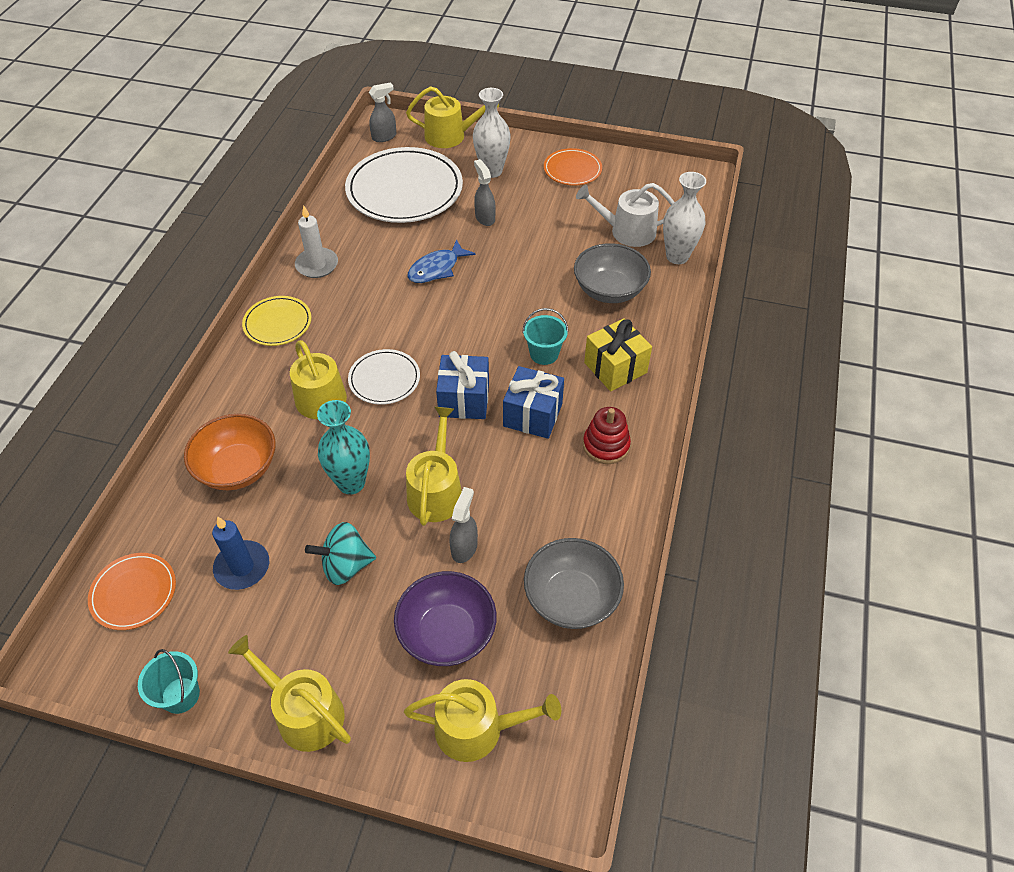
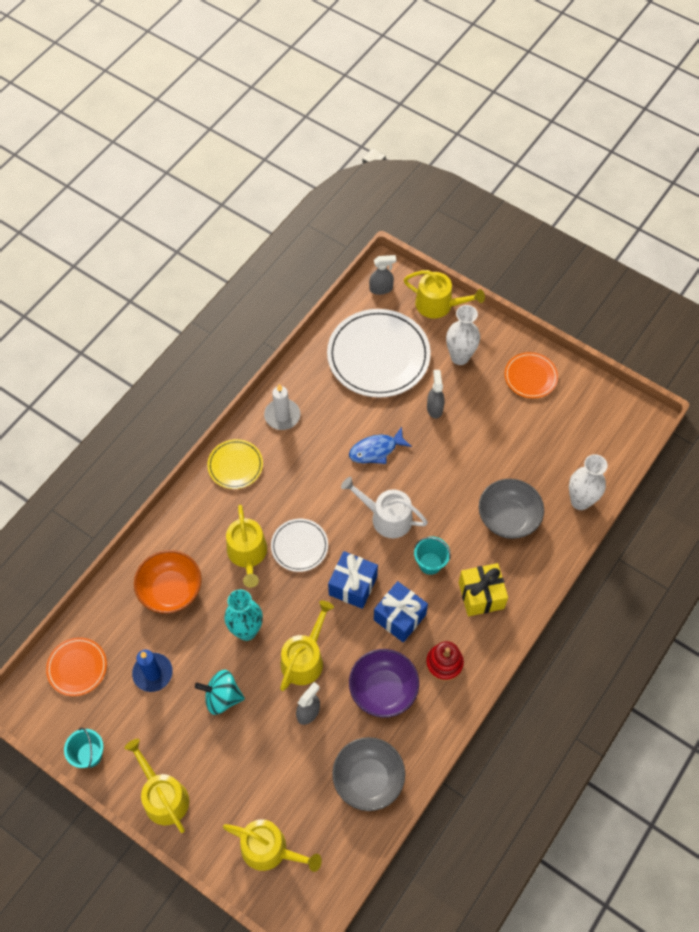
camera: 20 degrees right, 10 degrees up
purple bowl [394,571,497,666] -> purple bowl moved to [349,649,419,718]
white watering can [576,183,674,247] -> white watering can moved to [341,477,428,538]

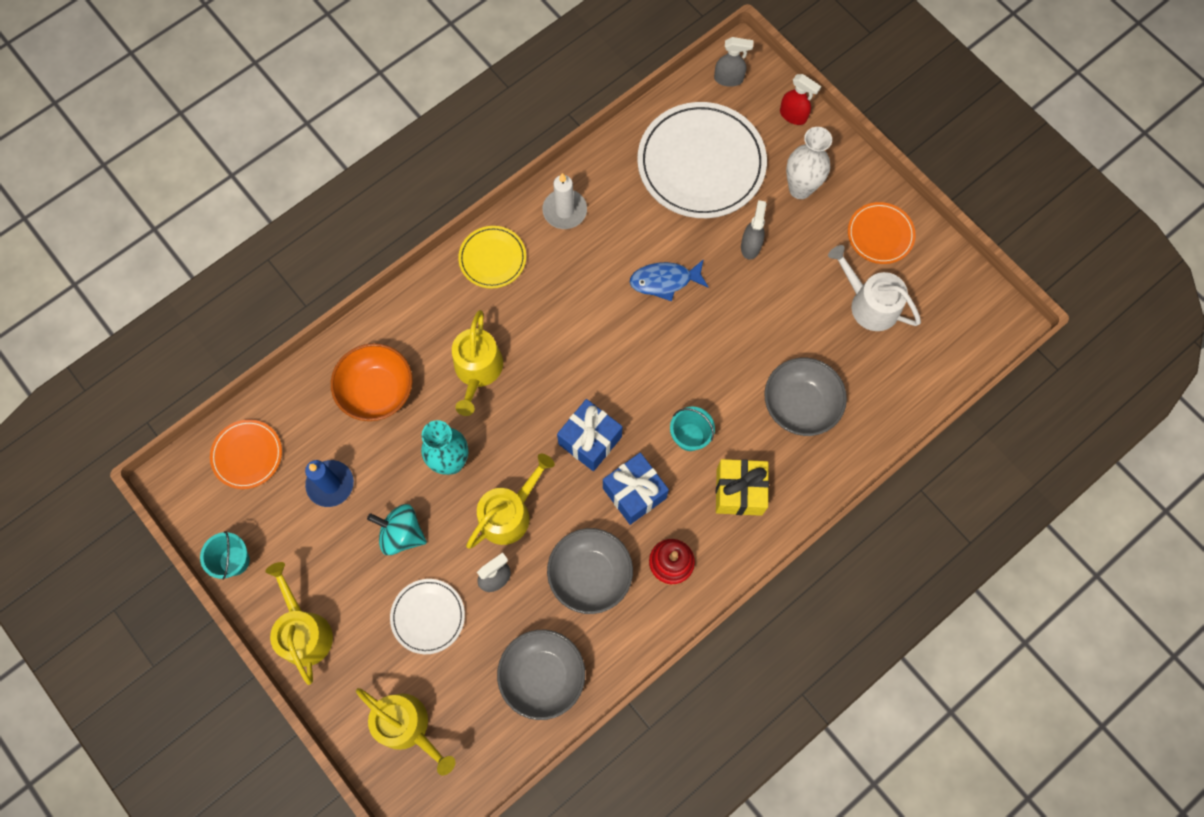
camera: 15 degrees right, 10 degrees up
white plate [271,519,328,572] -> white plate moved to [390,579,465,654]
white watering can [341,477,428,538] -> white watering can moved to [828,245,921,331]
purple bowl [349,649,419,718] -> grey bowl [547,528,633,614]
yellow watering can [403,270,485,319] -> red spray bottle [780,74,821,125]
white vase [569,454,608,510] -> none

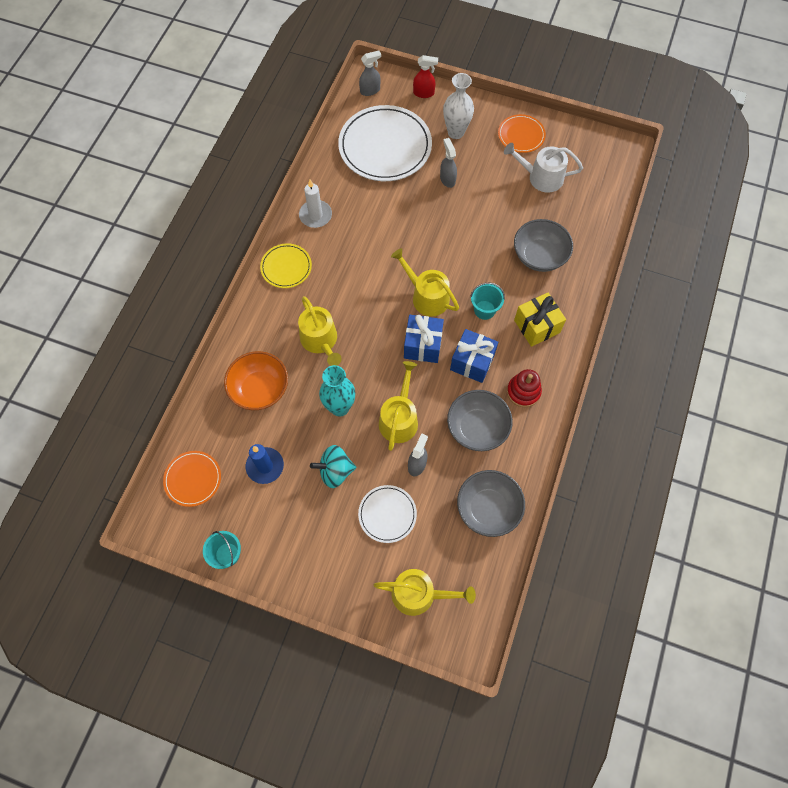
camera: 30 degrees left, 5 degrees down
yellow watering can [266,562,333,685] -> yellow watering can moved to [391,248,459,317]
blue fish [630,259,709,302] -> none

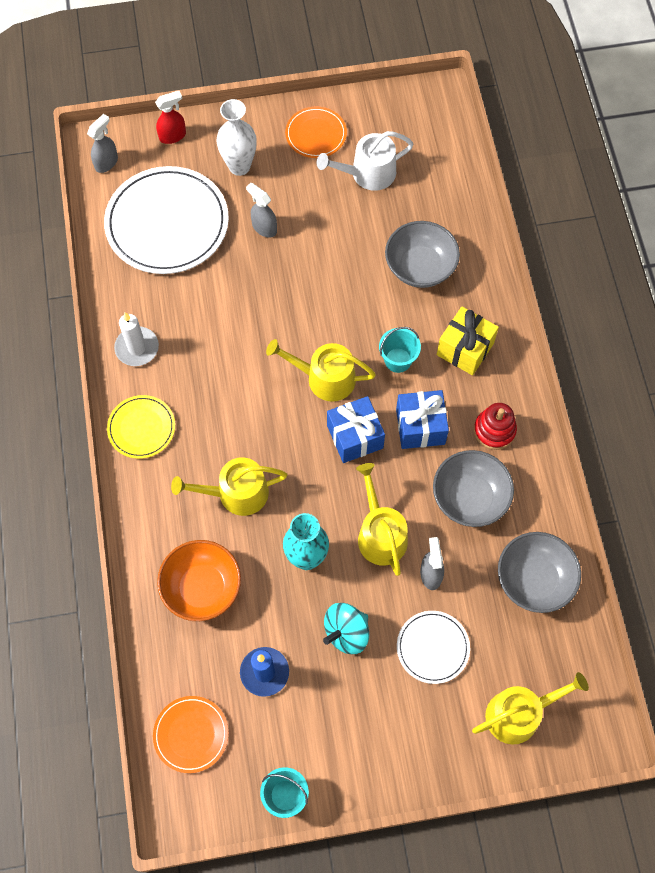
camera: 30 degrees left, 0 degrees up
yellow watering can [298,296,342,366] -> yellow watering can turned 135 degrees clockwise [171,457,287,516]

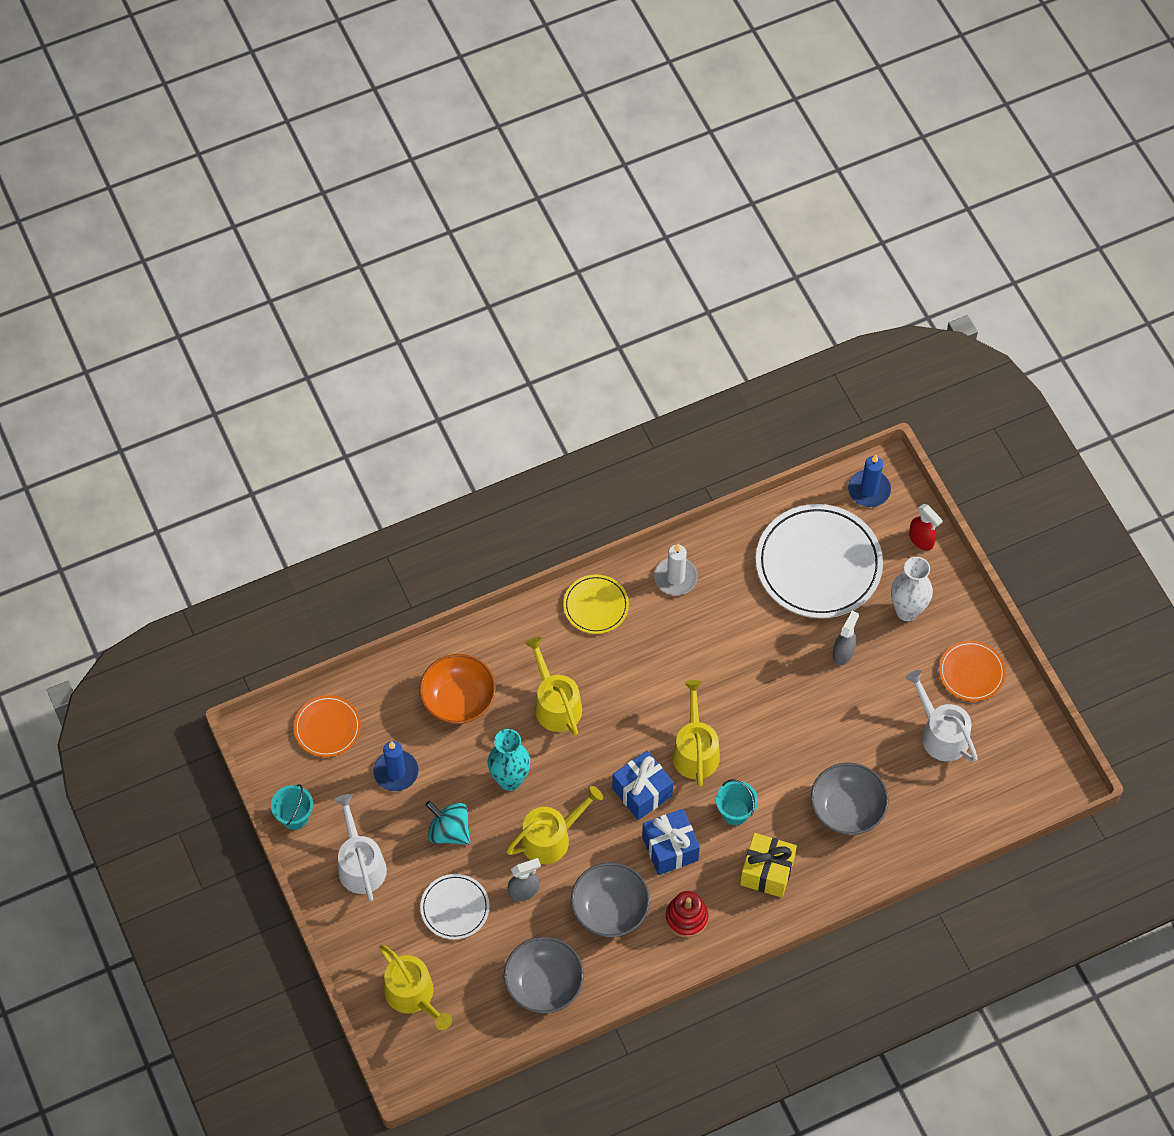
camera: 75 degrees right, 5 degrees down
grey spray bottle [87,114,118,173] -> blue candle [848,454,891,507]
none -> white watering can [335,794,387,901]

